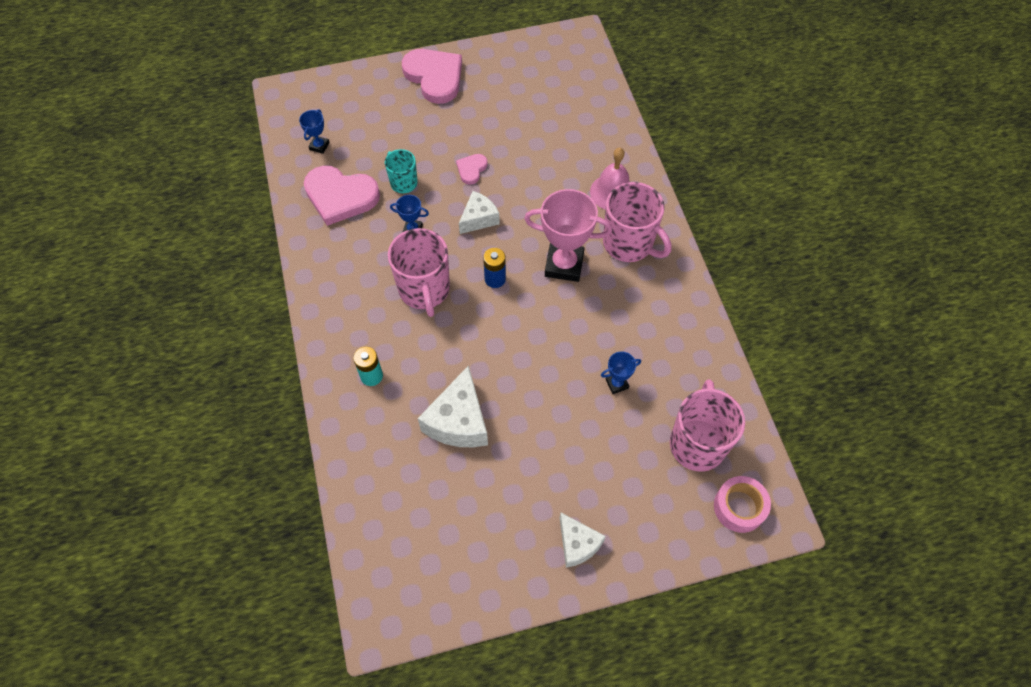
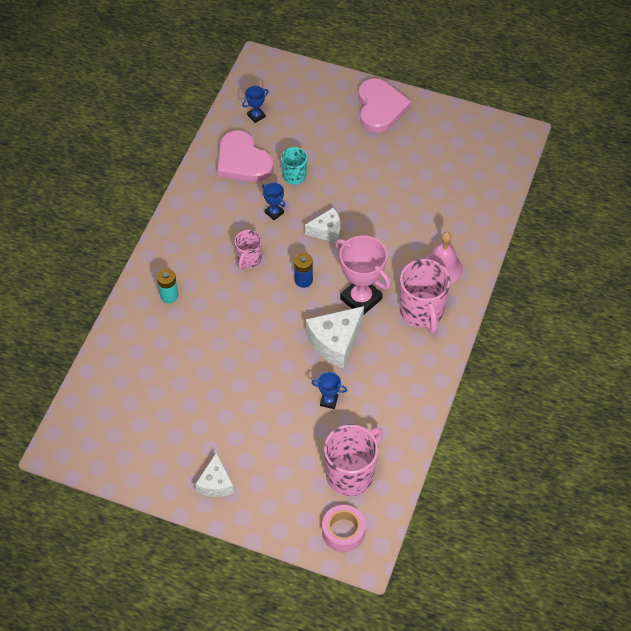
camera: 35 degrees right, 5 degrees down
pink mug [388,228,450,317] -> pink mug [235,230,262,270], size x0.57
white cheese [418,365,488,447] -> white cheese moved to [306,306,364,369]
pink heart [456,154,488,185] -> none

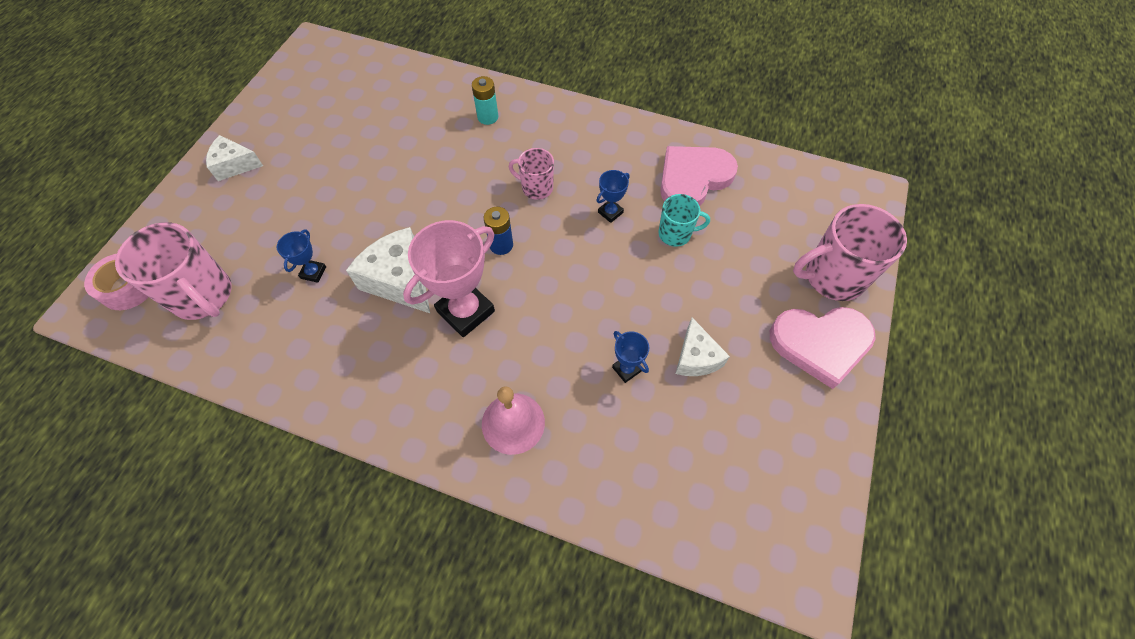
camera: 90 degrees right, 5 degrees up
blue trophy [242,86,269,123] -> blue trophy moved to [612,331,649,383]
white cheese [305,208,341,243] -> white cheese moved to [675,318,730,376]
pink mug [399,259,451,334] -> pink mug moved to [793,204,907,301]

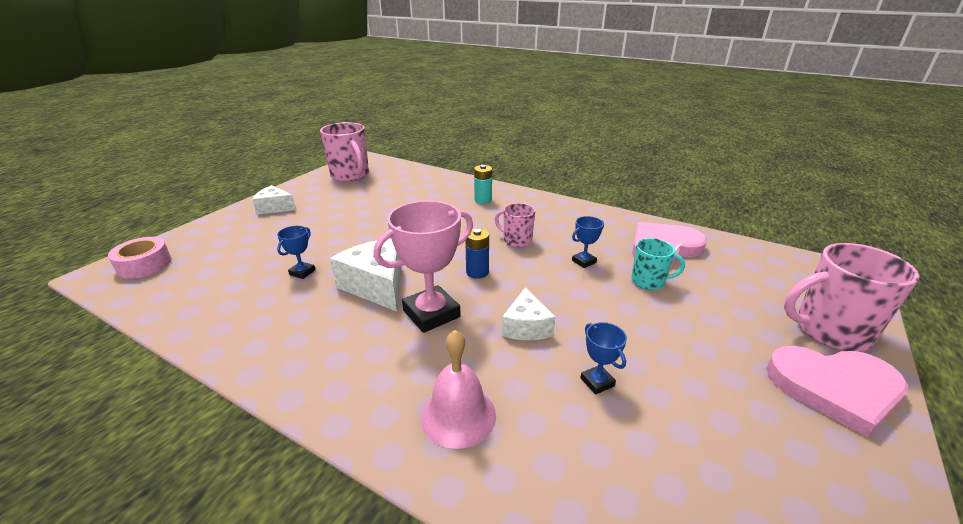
camera: 10 degrees right, 30 degrees down
pink mug [115,222,231,320] -> pink mug moved to [320,122,369,182]
white cheese [675,318,730,376] -> white cheese moved to [502,287,555,340]

